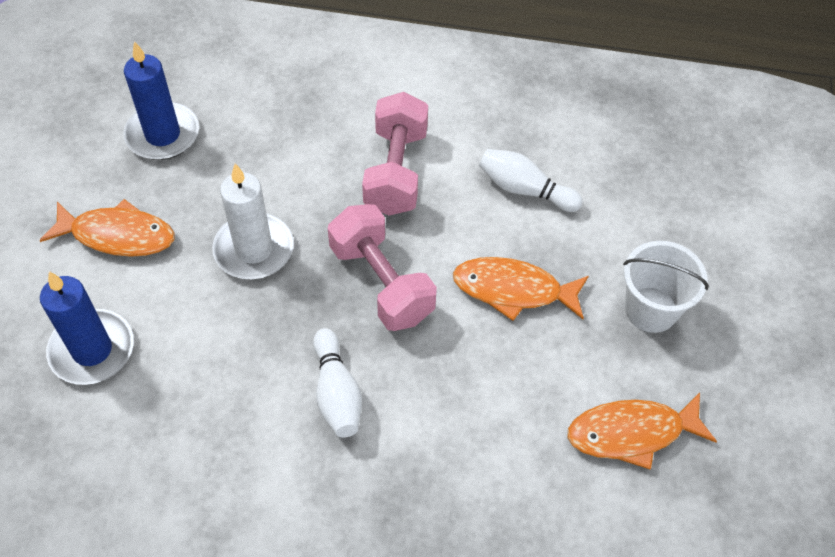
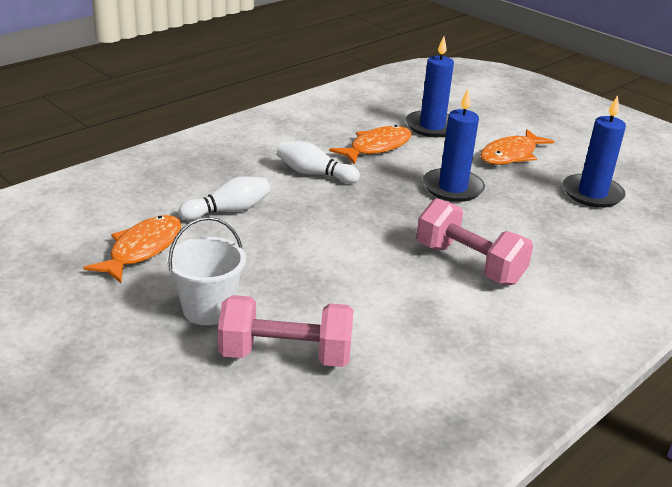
camera: 125 degrees right, 25 degrees down
white candle [212,164,294,279] -> blue candle [423,89,485,202]
pink dumbbell [328,204,437,331] -> pink dumbbell moved to [218,295,353,367]
orange fish [453,257,589,321] -> orange fish moved to [329,125,412,164]
white bowling pin [479,149,583,212] -> white bowling pin moved to [179,176,270,221]

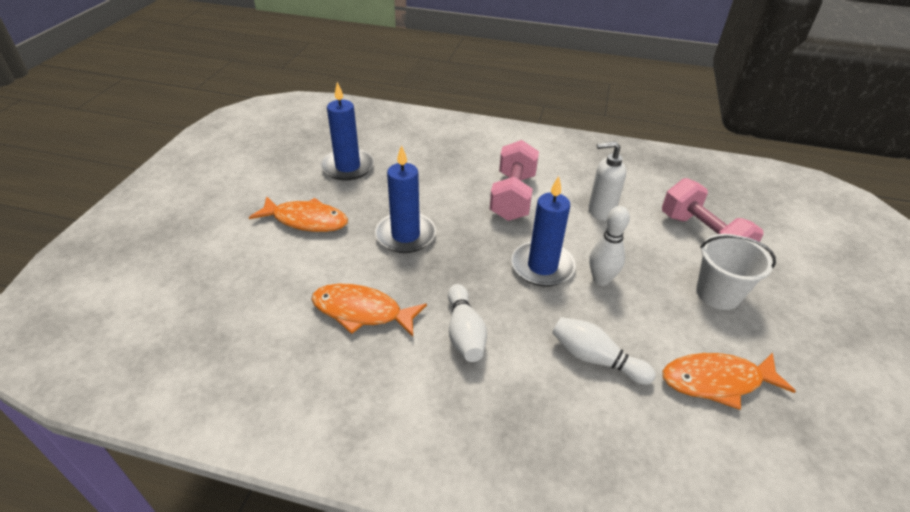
camera: 120 degrees left, 10 degrees up
blue candle [406,37,454,137] -> blue candle moved to [511,176,576,287]
none -> white soap dispenser [589,141,626,221]
none -> white bowling pin [589,206,630,286]

